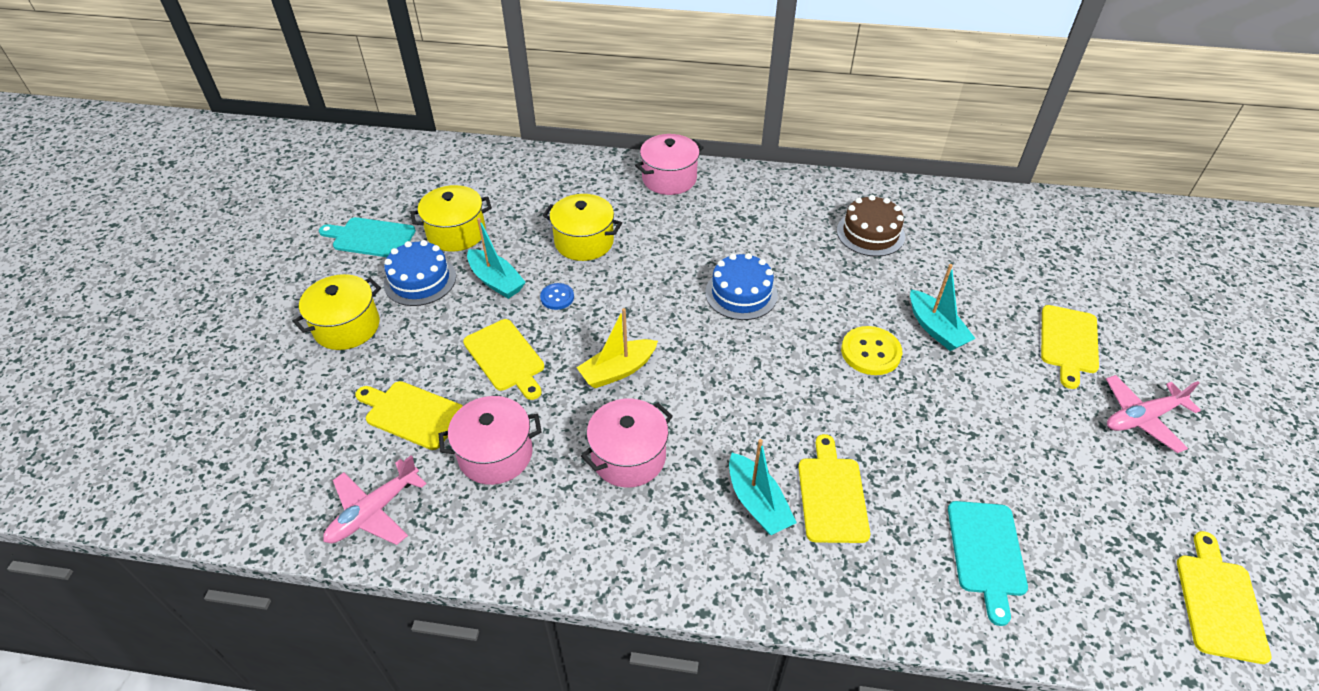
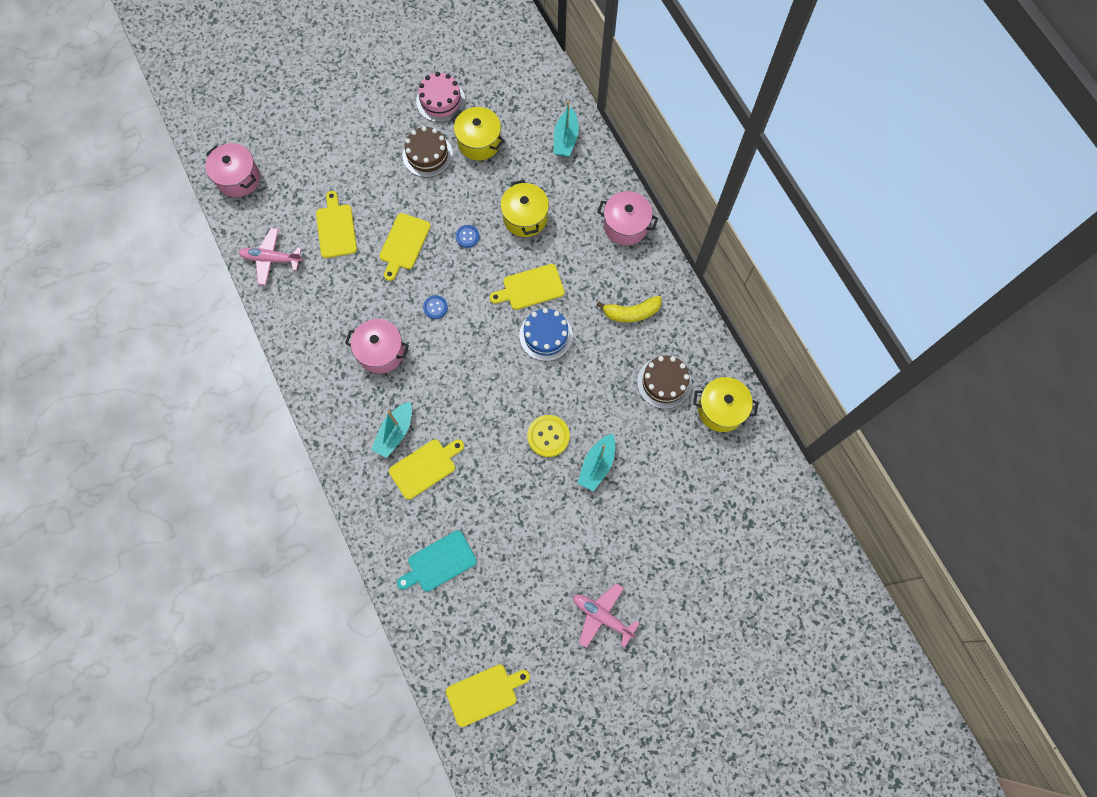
camera: 55 degrees right, 25 degrees up
yellow pot [293,274,381,350] -> yellow pot moved to [693,377,758,432]
turquoise cutting board [319,217,416,257] -> pink cake [416,72,465,122]
blue cake [384,240,456,306] -> brown cake [402,126,453,178]
pink pot [439,396,542,485] -> pink pot moved to [205,143,260,197]
turquoise boat [467,218,526,299] -> turquoise boat moved to [554,101,579,157]
yellow boat [577,308,658,388] -> blue button [423,295,448,319]
yellow cutting board [1041,305,1099,389] -> yellow cutting board moved to [490,264,564,310]
none -> yellow banana [597,296,662,322]

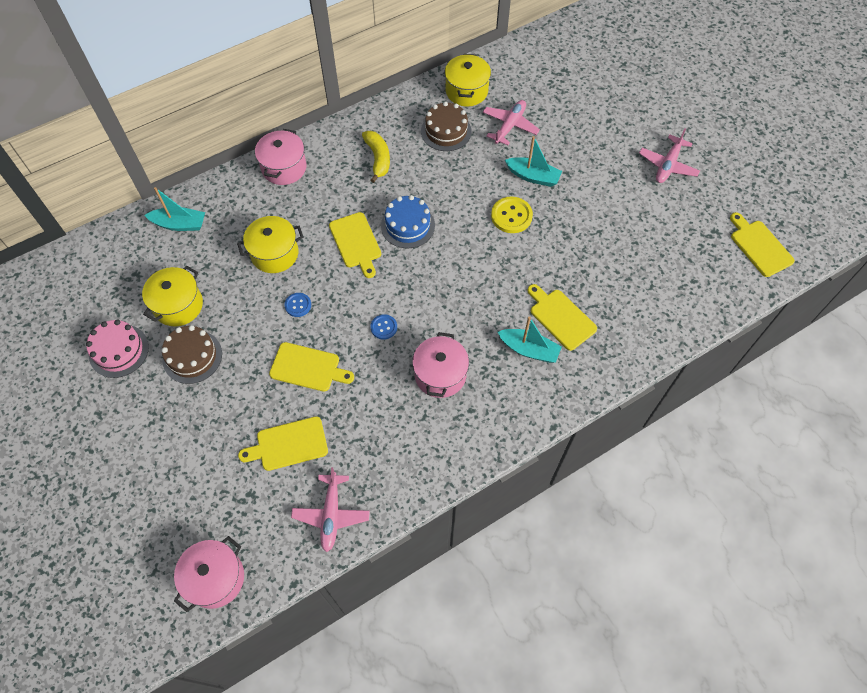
camera: 95 degrees left, 10 degrees down
turquoise cutting board [397,530,477,592] -> none
none -> pink plane [483,100,540,145]

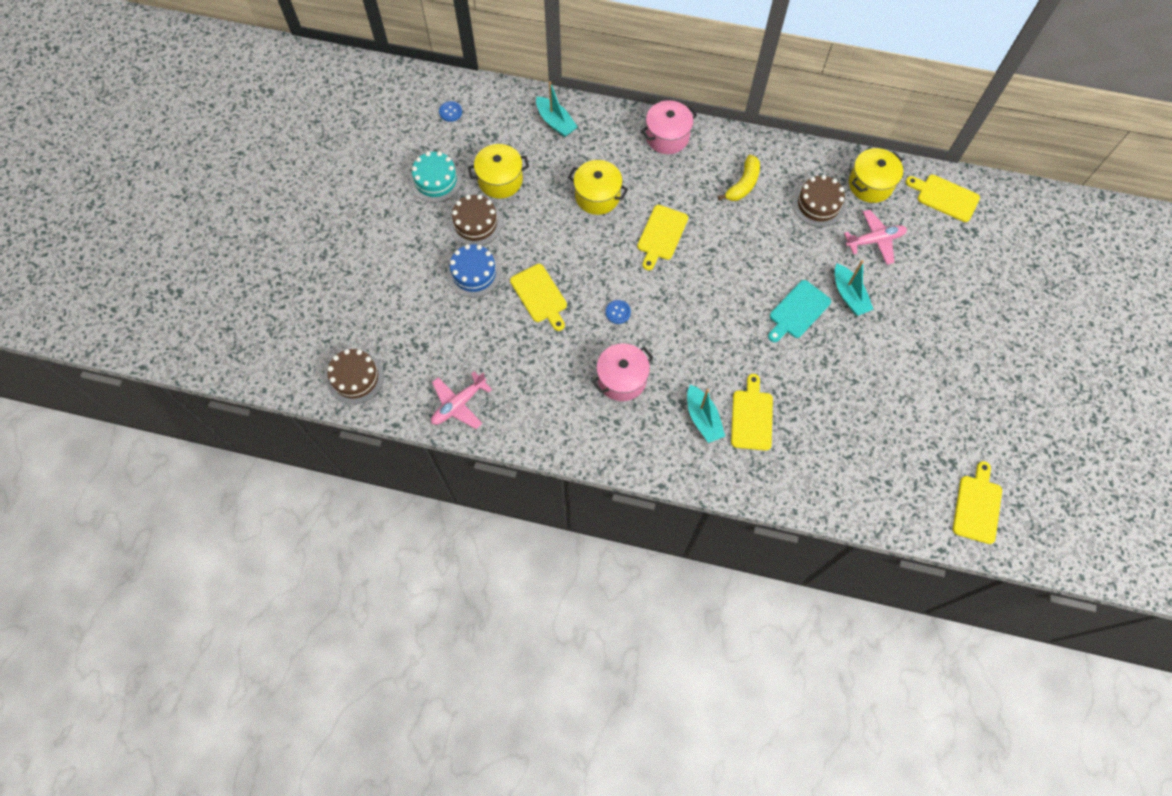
camera: 45 degrees right, 5 degrees up
pink cake [86,320,149,378] -> turquoise cake [410,151,462,202]
pink pot [174,536,244,612] -> brown cake [327,349,384,404]
yellow cutting board [238,416,328,471] -> yellow cutting board moved to [906,174,980,222]
blue button [285,293,311,317] -> blue button moved to [439,101,462,122]
blue cake [381,195,435,248] -> blue cake moved to [447,244,501,298]
yellow button [491,197,533,233] -> turquoise cutting board [768,280,831,342]
pink plane [639,128,700,183] -> none

